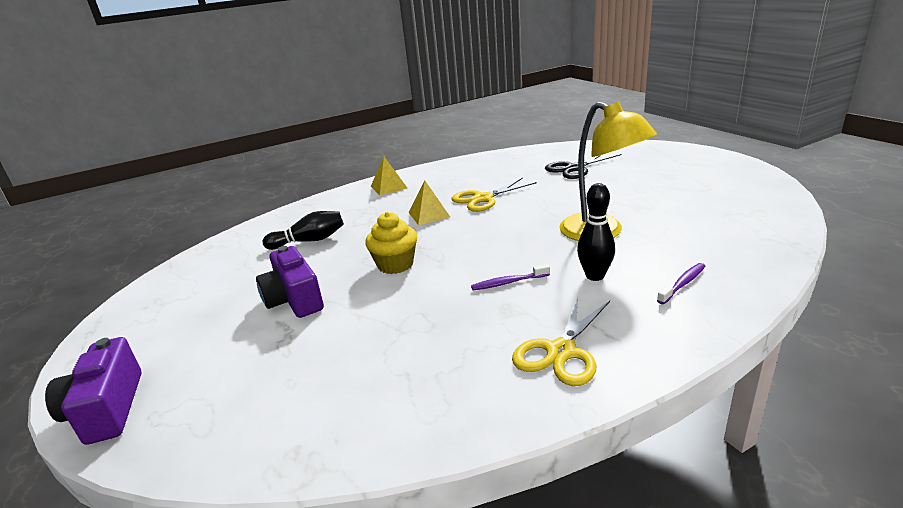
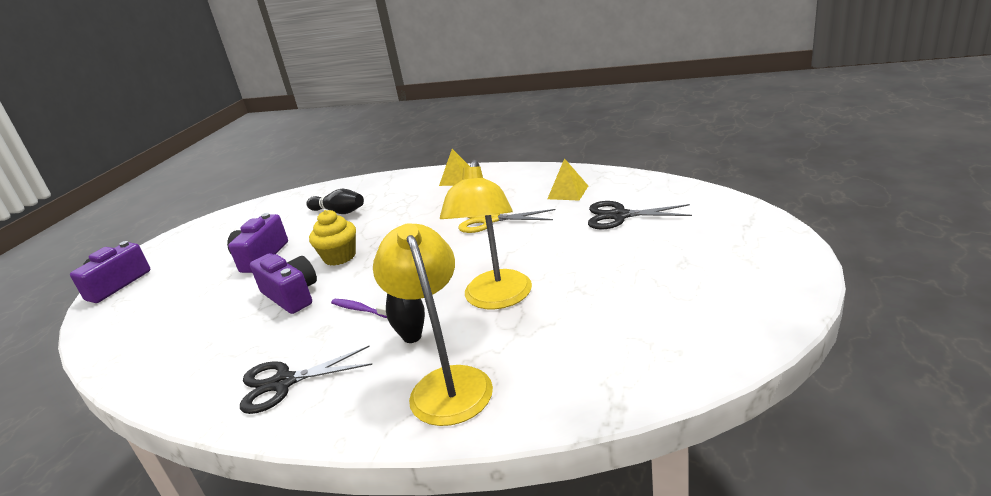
camera: 45 degrees right, 0 degrees up
yellow pyramid [409,180,450,225] -> yellow pyramid moved to [548,158,588,200]
yellow scissors [512,295,610,386] -> black scissors [240,346,372,414]
purple toothbrush [657,263,706,304] -> yellow lamp [373,223,493,426]
none -> purple camera [250,253,317,314]

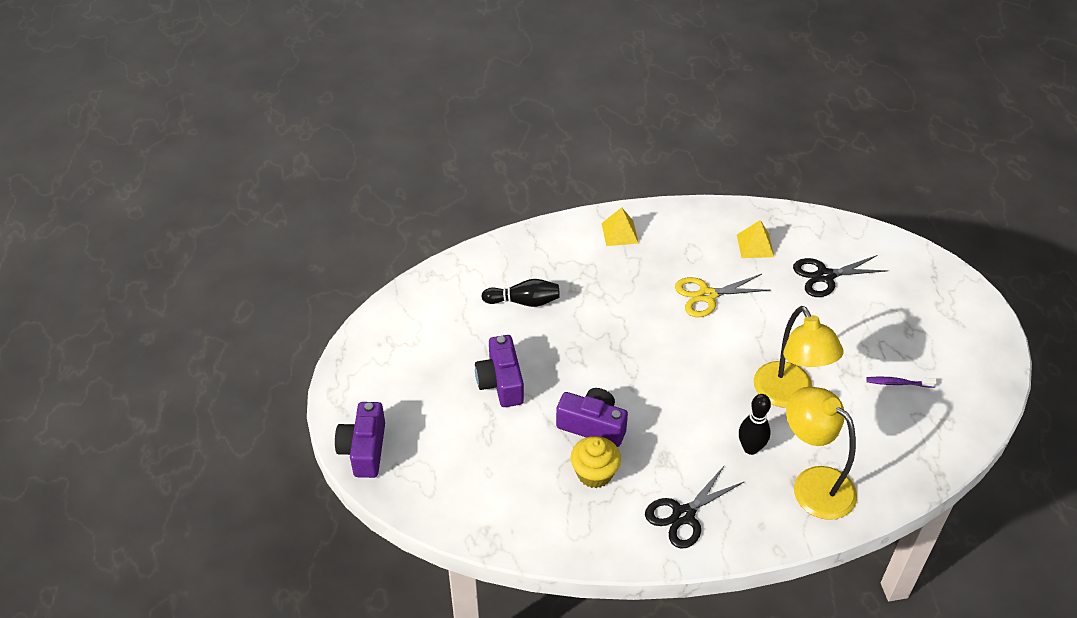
camera: 30 degrees left, 20 degrees up
yellow cupcake [309,210,356,266] -> yellow cupcake moved to [571,436,621,488]
purple toothbrush [331,299,387,318] -> purple toothbrush moved to [866,377,937,388]

